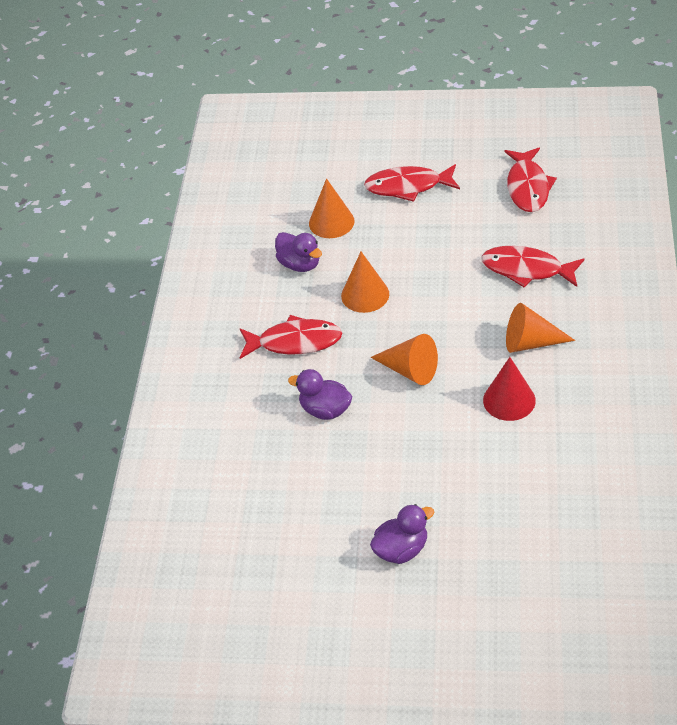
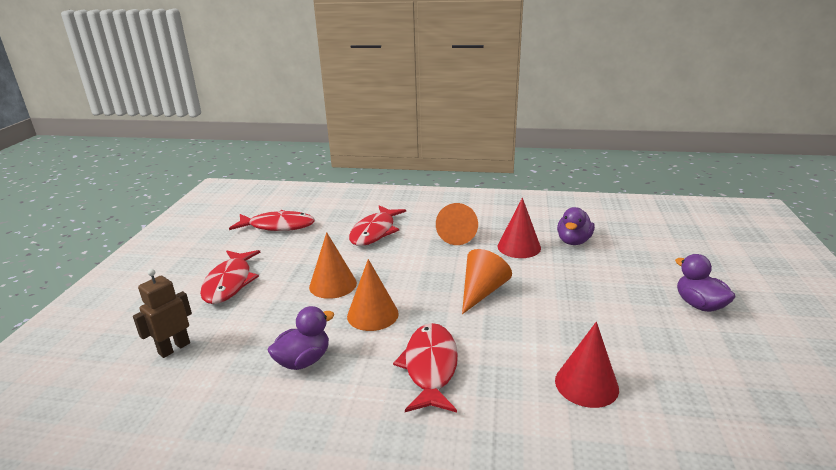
camera: 90 degrees left, 20 degrees down
purple duck [288,369,352,420] -> purple duck moved to [557,207,595,245]
orange cone [309,178,355,238] -> orange cone moved to [309,232,357,299]
none -> brown robot [133,269,192,358]
none -> red cone [555,322,619,408]

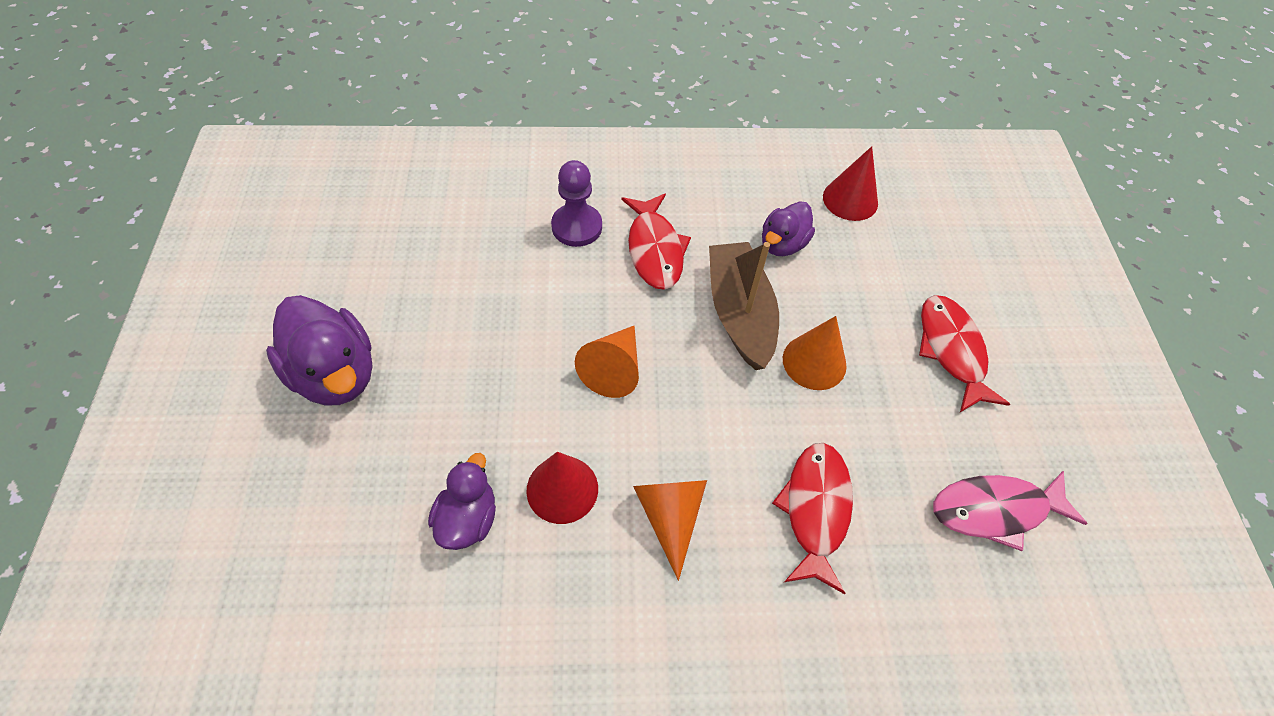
camera: 165 degrees right, 30 degrees up
brown robot [133,269,192,358] -> none
red fish [229,210,315,231] -> pink fish [933,471,1087,551]
orange cone [347,259,399,331] -> brown boat [709,242,779,370]
red cone [555,322,619,408] -> red cone moved to [823,146,878,221]
purple duck [675,254,736,312] -> purple duck [266,295,373,406], size x1.64
none -> purple pawn [551,160,602,247]

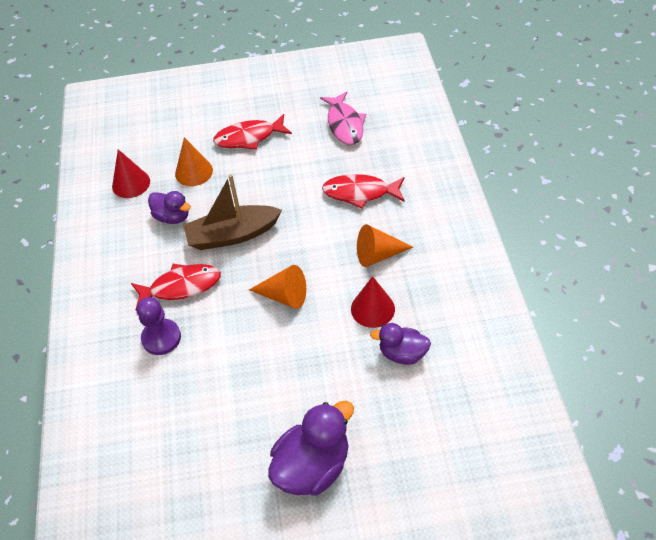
camera: 90 degrees left, 5 degrees down
orange cone [783,316,847,390] -> orange cone moved to [175,137,213,186]

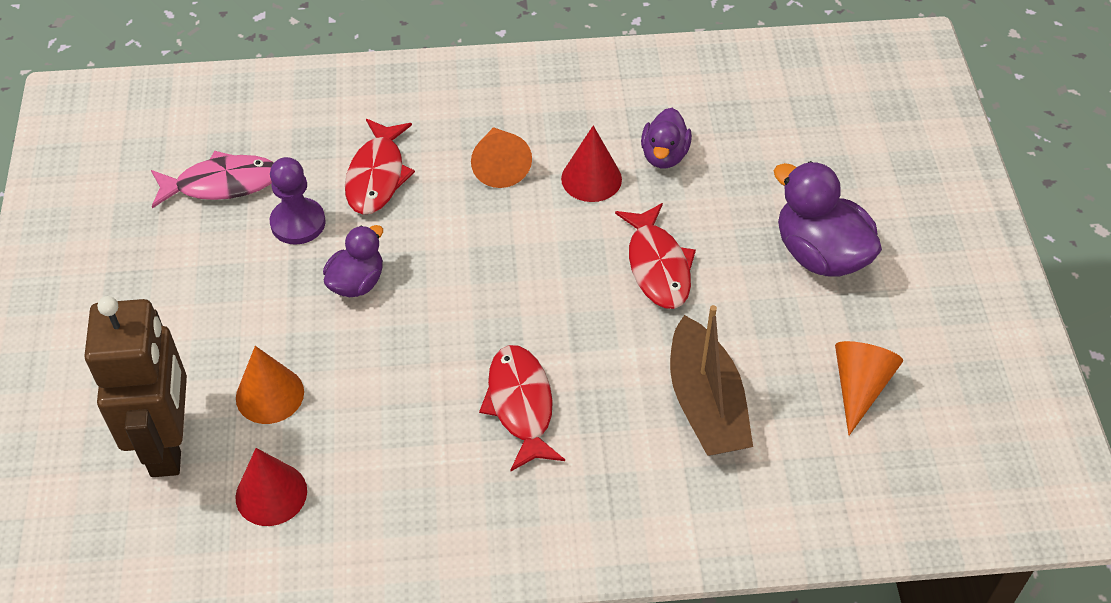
camera: 90 degrees left, 0 degrees up
purple pawn [137,297,181,355] -> purple pawn moved to [270,157,326,245]
purple duck [148,191,191,224] -> purple duck moved to [323,225,383,297]
brown boat [183,174,282,250] -> brown boat moved to [670,305,753,456]
red fish [213,114,292,150] -> red fish moved to [615,203,696,309]
orange cone [249,265,306,309] -> orange cone moved to [835,341,903,435]
none -> brown robot [84,296,187,477]

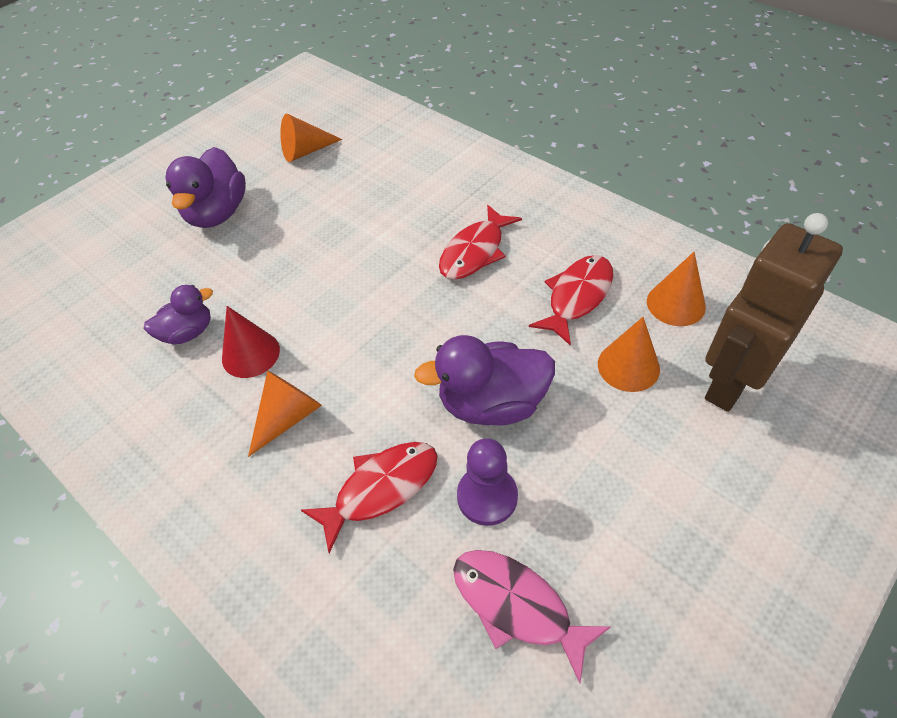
camera: 130 degrees left, 0 degrees up
red cone [235,448,307,526] -> orange cone [647,252,706,326]
purple duck [323,225,383,297] -> purple duck [414,335,555,425], size x1.64
red fish [615,203,696,309] -> red fish moved to [529,255,613,346]
brown boat [670,305,753,456] -> none

